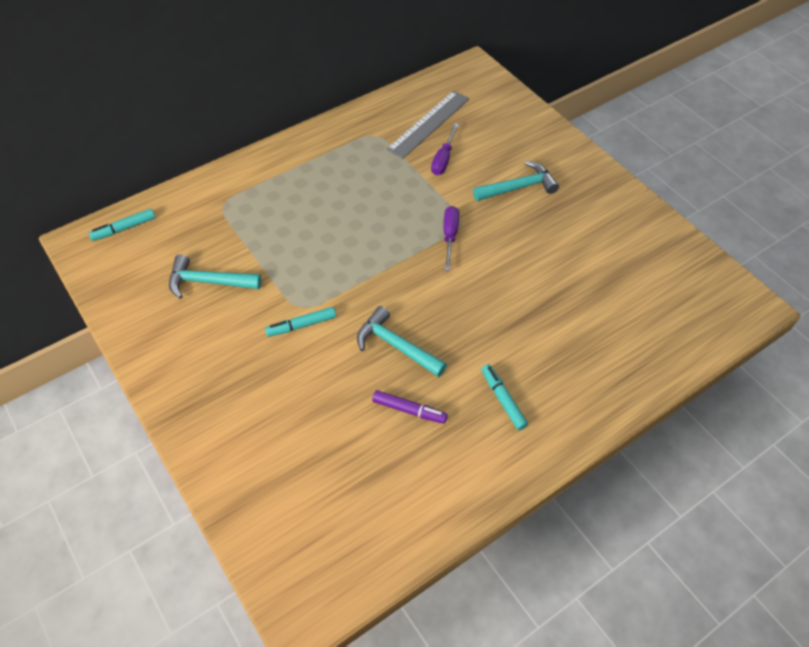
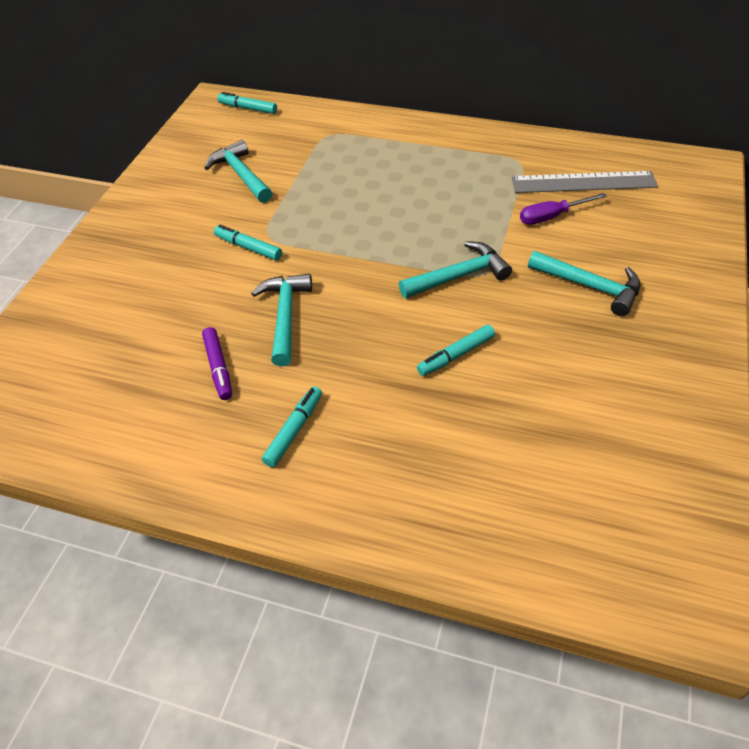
camera: 55 degrees right, 5 degrees down
purple screwdriver [444,206,459,271] -> turquoise hammer [399,241,512,298]
none -> turquoise marker [417,324,495,376]

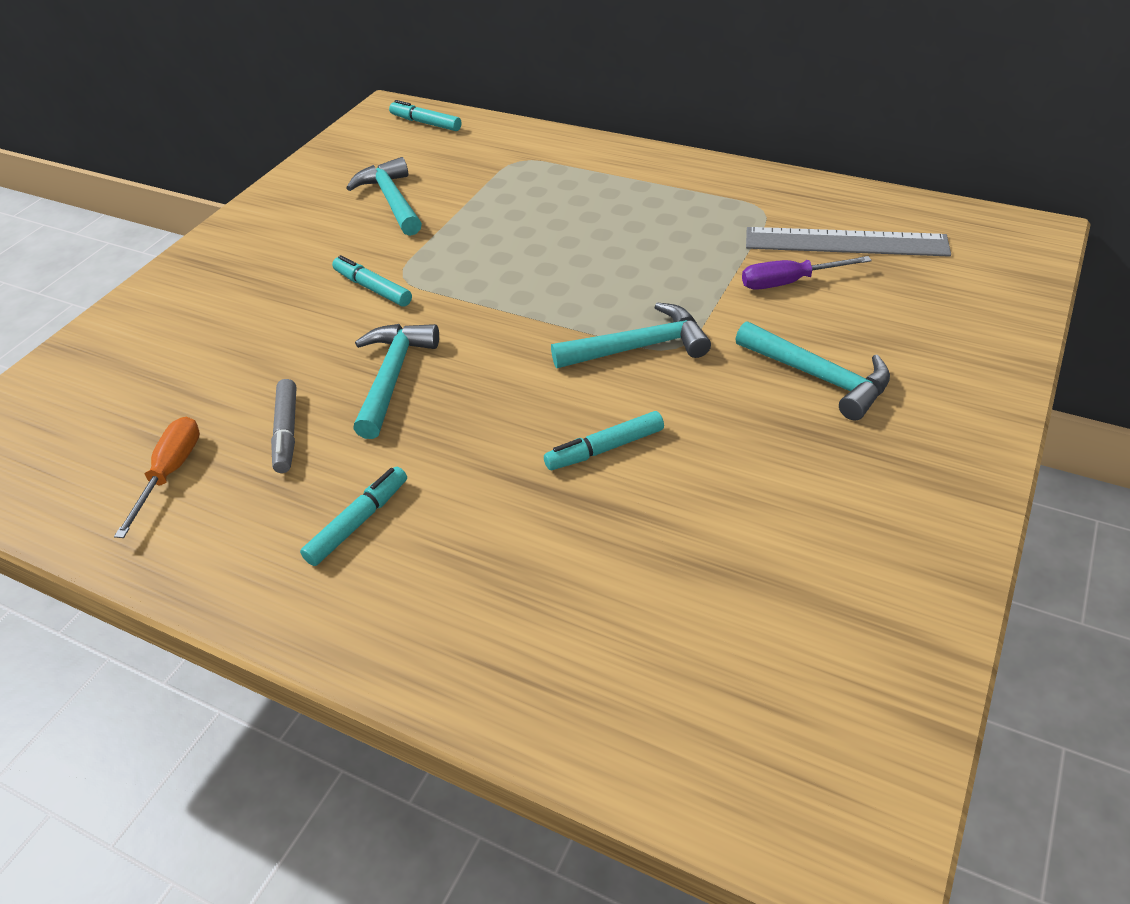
camera: 10 degrees right, 5 degrees down
purple marker [202,327,232,400] -> grey marker [271,379,296,473]
none -> orange screwdriver [114,417,200,538]

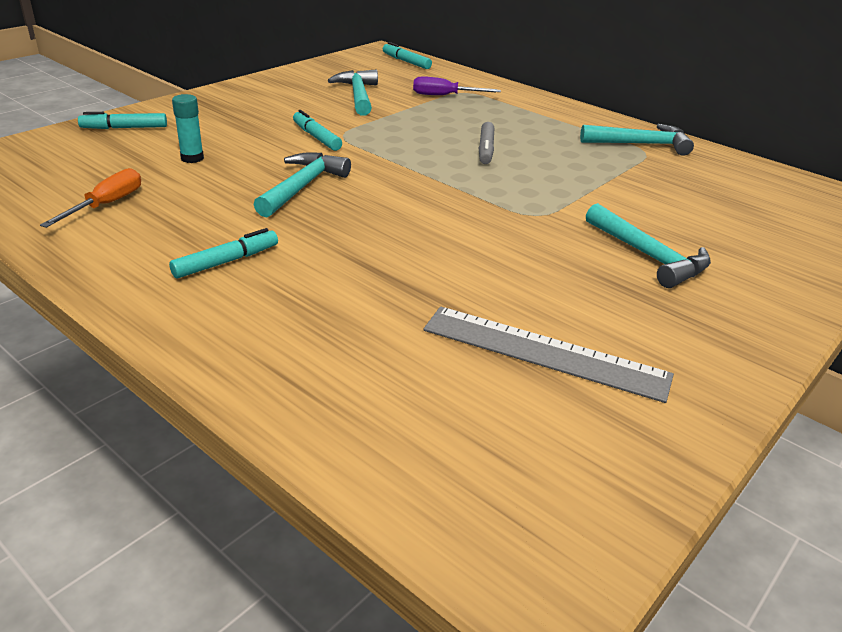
camera: 10 degrees right, 10 degrees down
grey marker [271,379,296,473] -> grey marker moved to [479,122,495,164]
turquoise marker [544,411,664,470] -> turquoise marker moved to [78,112,167,129]
turquoise hammer [551,302,711,368] -> turquoise hammer moved to [580,124,694,156]
purple screwdriver [742,256,872,290] -> purple screwdriver moved to [413,76,501,95]
grey ruler [746,227,951,257] -> grey ruler moved to [423,306,674,403]
none -> turquoise glue stick [172,94,204,163]

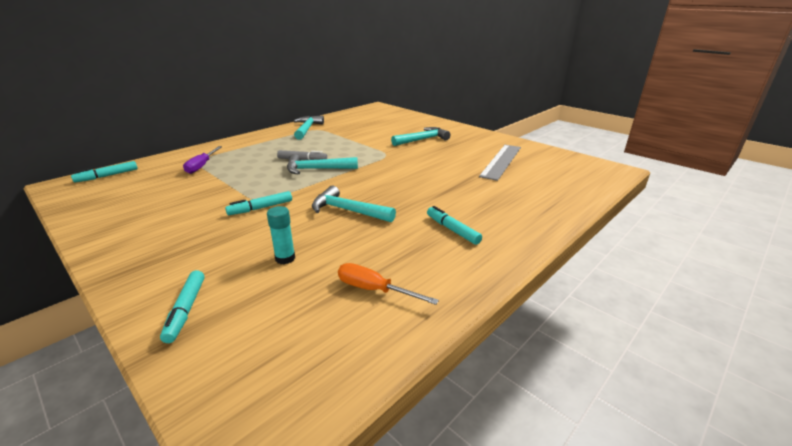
camera: 85 degrees left, 5 degrees down
turquoise hammer [328,70,378,116] -> turquoise hammer moved to [287,154,358,175]

